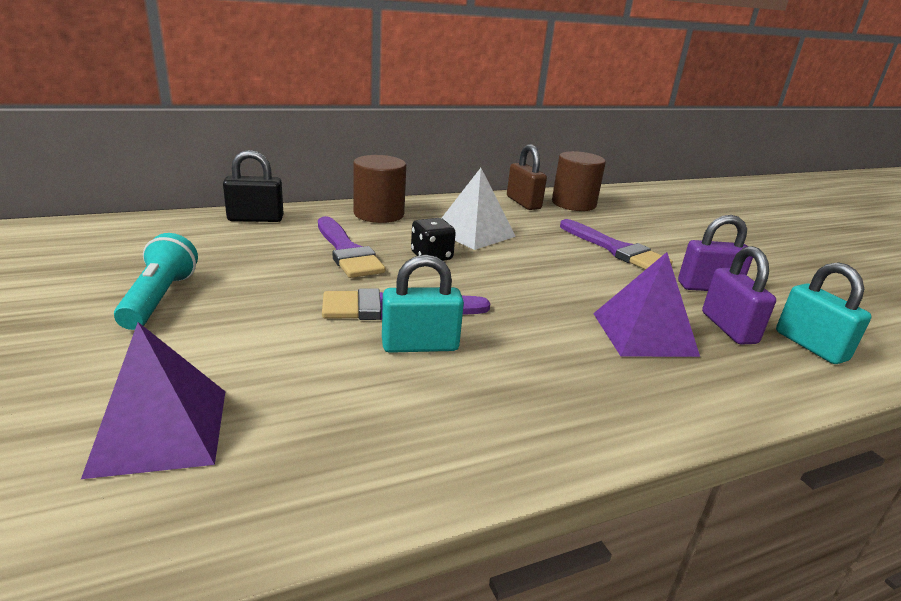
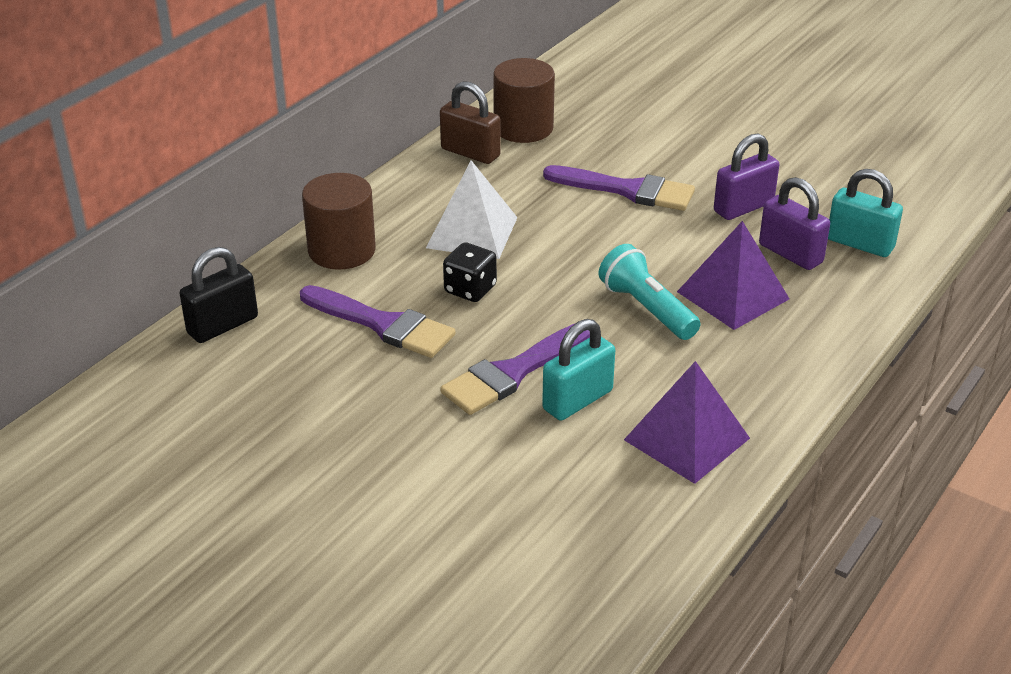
camera: 30 degrees left, 10 degrees up
purple pyramid [81,322,225,479] -> purple pyramid moved to [624,361,750,484]
turquoise flashlight [114,233,198,330] -> turquoise flashlight moved to [599,244,700,340]

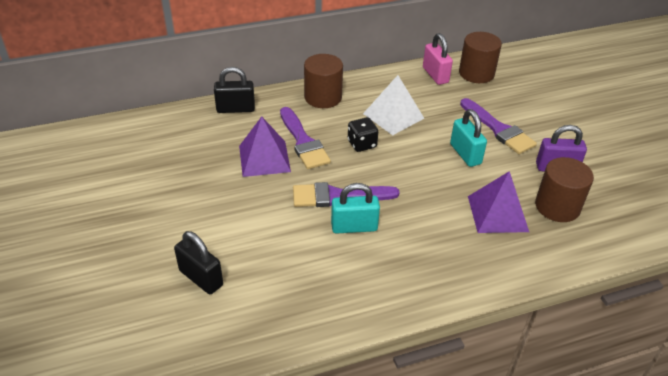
camera: 35 degrees right, 5 degrees up
brown padlock [440,81,501,164] -> pink padlock [423,33,453,85]
turquoise flashlight [599,244,700,340] -> none
purple pyramid [624,361,750,484] -> purple pyramid moved to [239,116,291,177]
purple padlock [759,177,830,270] -> brown cylinder [535,157,594,222]
turquoise padlock [828,169,903,257] -> turquoise padlock moved to [450,109,487,167]
none -> black padlock [174,231,223,294]

